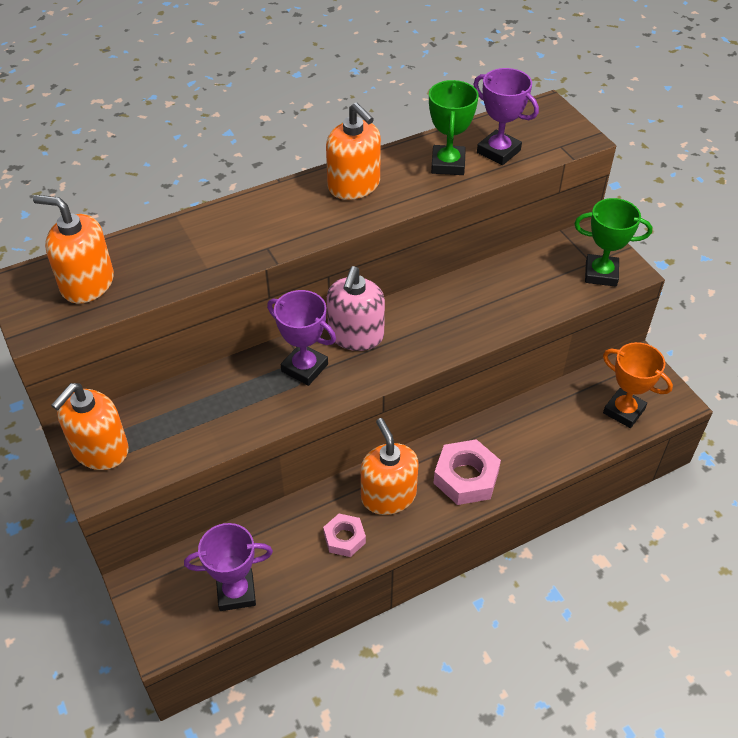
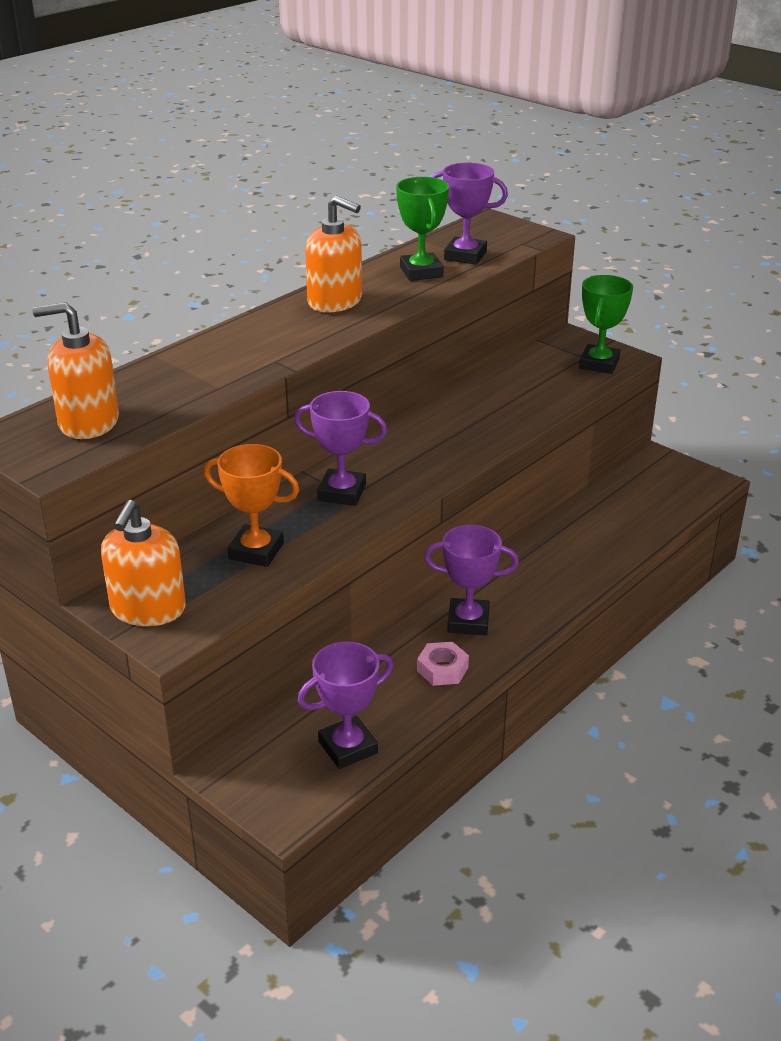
camera: 20 degrees left, 15 degrees down
pink soap dispenser [327,266,385,351] -> none
orange soap dispenser [361,418,418,515] -> purple trophy [424,525,519,635]
pink nut [434,439,501,505] -> none
green trophy [574,198,652,287] -> green trophy turned 60 degrees counterclockwise [579,275,633,374]
orange trophy [603,342,673,428] -> orange trophy moved to [204,444,299,567]

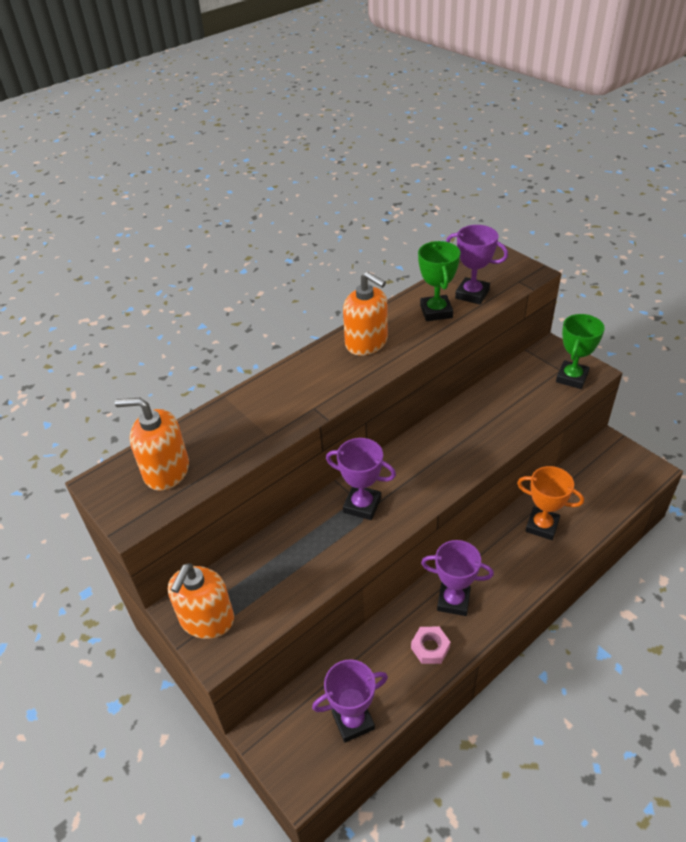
camera: 10 degrees right, 10 degrees up
orange trophy [204,444,299,567] -> orange trophy moved to [517,466,584,540]

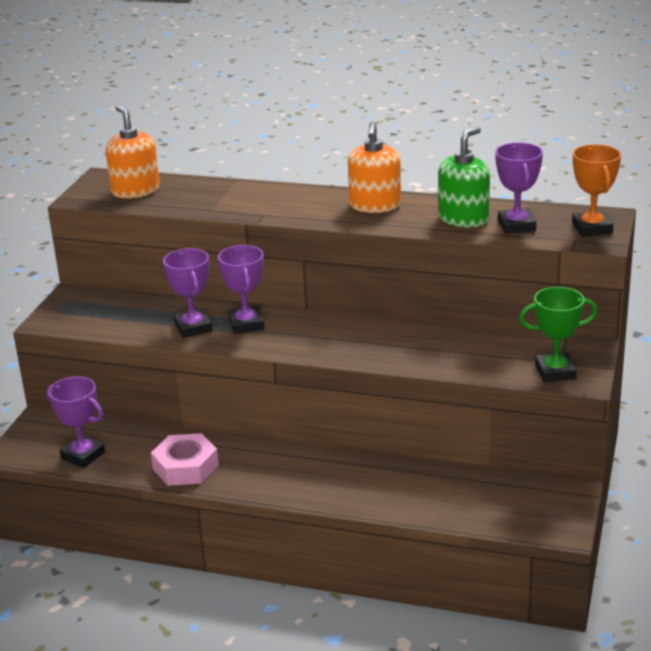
camera: 55 degrees right, 15 degrees down
orange soap dispenser [168,563,234,639] -> none
pink nut [411,627,450,664] -> pink nut [151,433,219,486], size x1.63
green trophy [418,241,460,321] -> green soap dispenser [438,127,490,227]
purple trophy [421,540,494,616] -> purple trophy moved to [163,248,212,338]
orange trophy [517,466,584,540] -> orange trophy moved to [572,144,621,237]

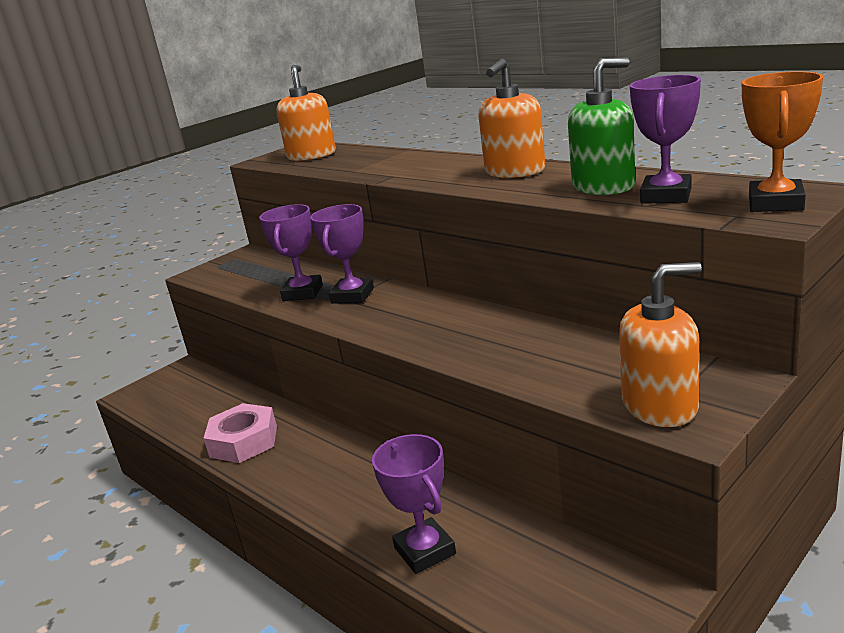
camera: 30 degrees right, 5 degrees down
purple trophy [46,376,105,468] -> purple trophy moved to [372,434,456,574]
green trophy [519,287,598,382] -> orange soap dispenser [619,262,702,427]

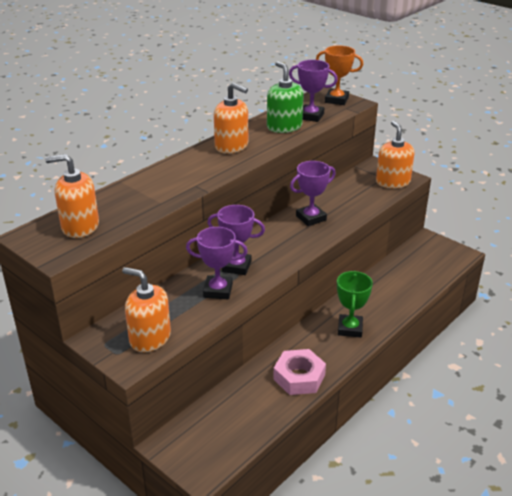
camera: 95 degrees left, 10 degrees up
purple trophy [372,434,456,574] -> purple trophy moved to [290,161,336,226]
none -> orange soap dispenser [122,267,171,352]
none -> green trophy [337,271,373,338]

